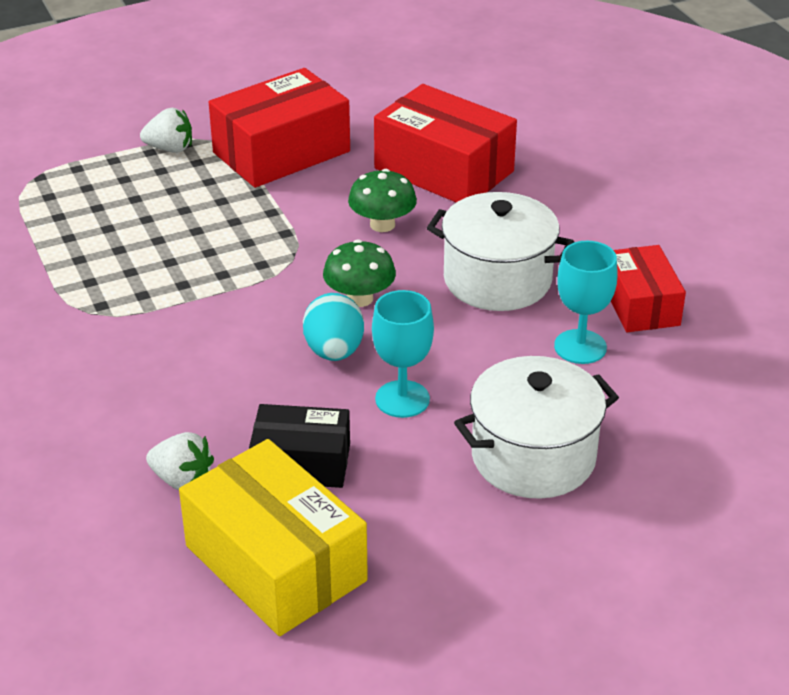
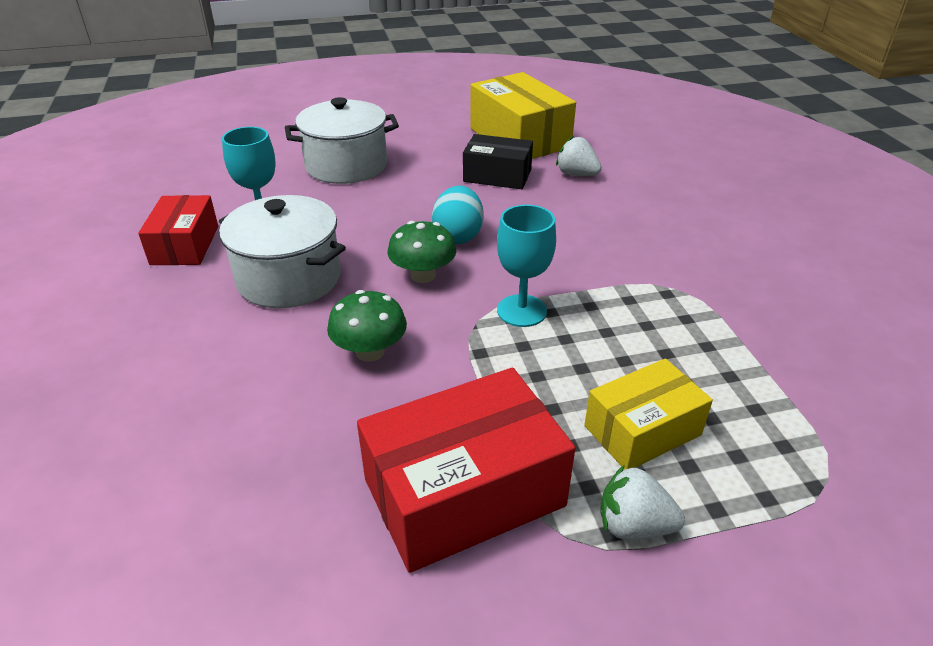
camera: 170 degrees left, 0 degrees up
turquoise goblet [372,290,434,418] -> turquoise goblet moved to [497,205,556,327]
red box [374,84,517,202] -> none
none -> yellow box [584,359,713,470]

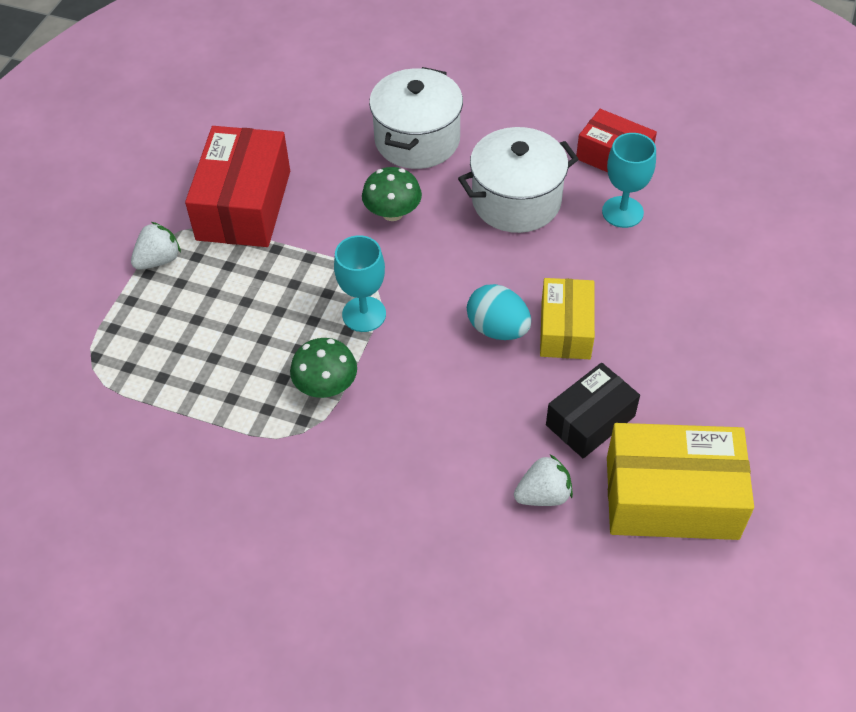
camera: 125 degrees right, 15 degrees up
white pot [285,97,399,184] -> white pot moved to [369,67,463,169]
green mushroom [387,221,456,283] -> green mushroom moved to [290,338,357,398]
yellow box [584,359,713,470] -> yellow box moved to [540,278,595,359]

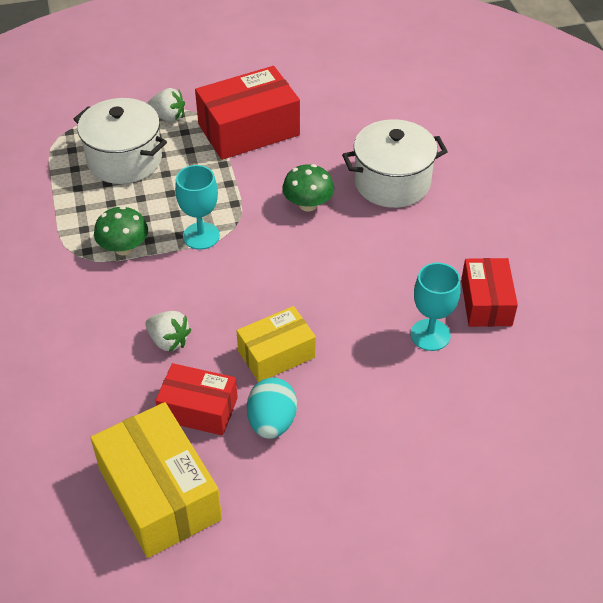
camera: 55 degrees right, 5 degrees down
white pot [458,127,579,233] -> white pot moved to [74,98,167,184]
turquoise egg [467,284,531,340] -> turquoise egg moved to [247,378,297,439]
white strawberry [514,454,573,506] -> white strawberry moved to [146,311,192,352]
black box [546,363,640,459] -> red box [155,363,238,436]

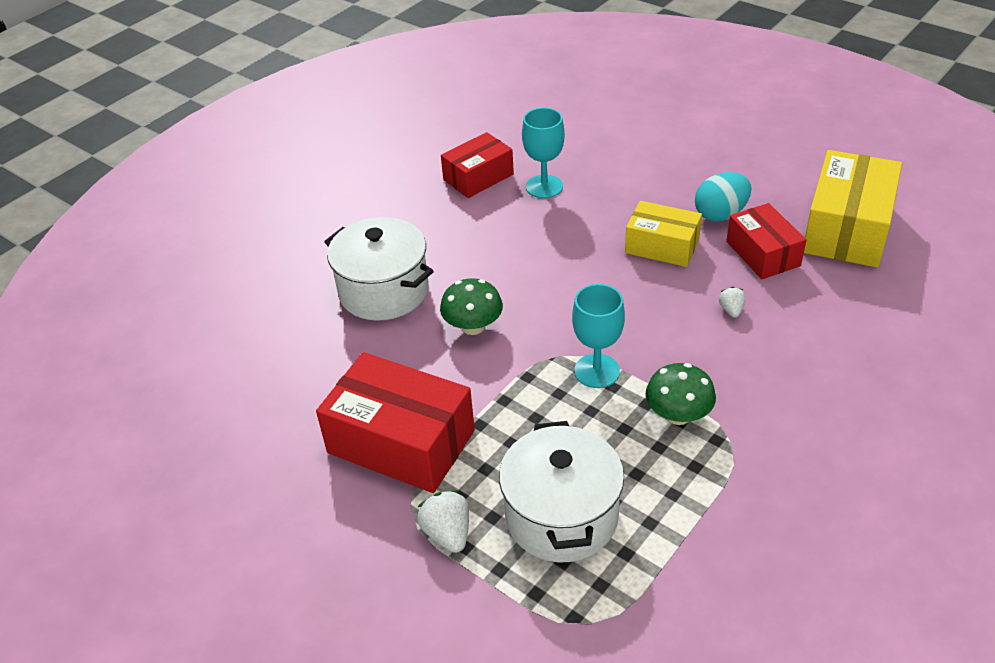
camera: 125 degrees left, 5 degrees down
white strawberry [146,311,192,352] -> white strawberry [719,287,746,318], size x0.60

